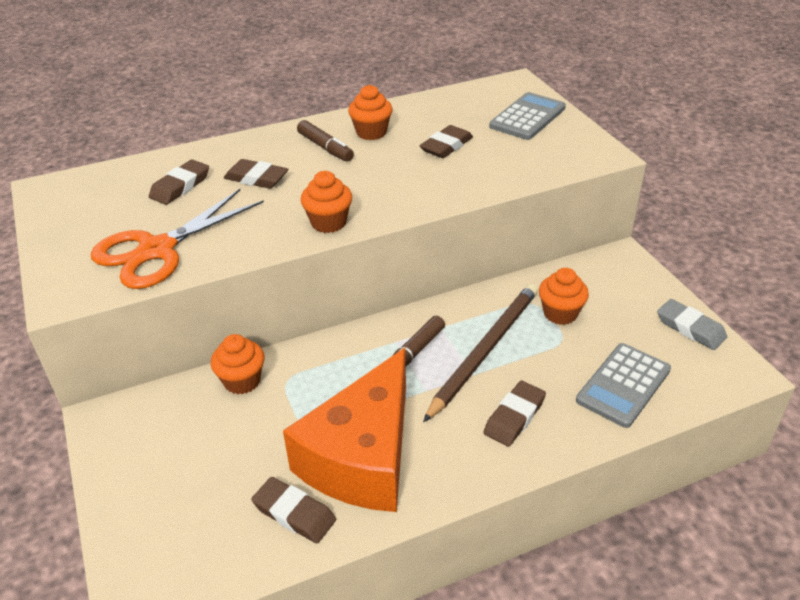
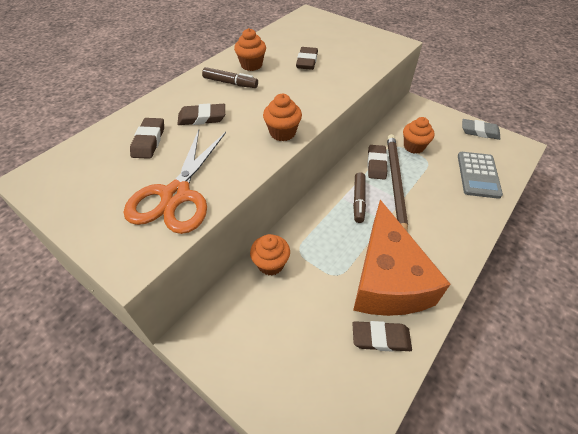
camera: 30 degrees left, 10 degrees up
brown eraser [483,381,546,447] -> brown eraser moved to [368,145,388,180]
grey calculator [489,92,566,140] -> none

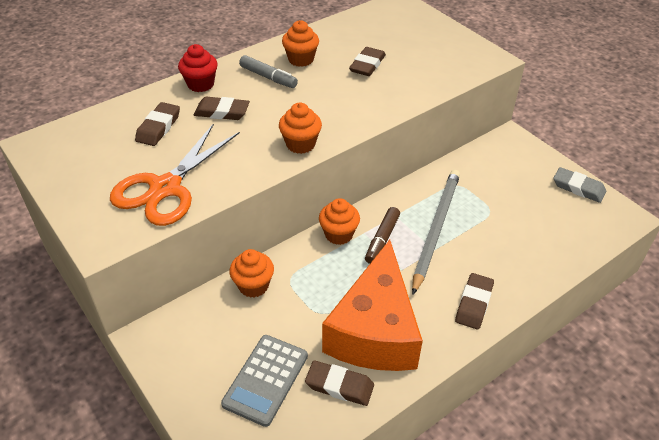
camera: 15 degrees right, 5 degrees down
brown marker [202,67,258,88] -> grey marker [239,55,298,88]
brown eraser [368,145,388,180] -> brown eraser moved to [455,273,494,330]
brown pencil [387,134,408,231] -> grey pencil [412,170,460,295]
orange cupcake [403,117,435,154] -> orange cupcake moved to [319,198,360,245]
grey calculator [458,152,503,199] -> grey calculator moved to [221,335,308,427]
none -> red cupcake [178,44,218,92]

